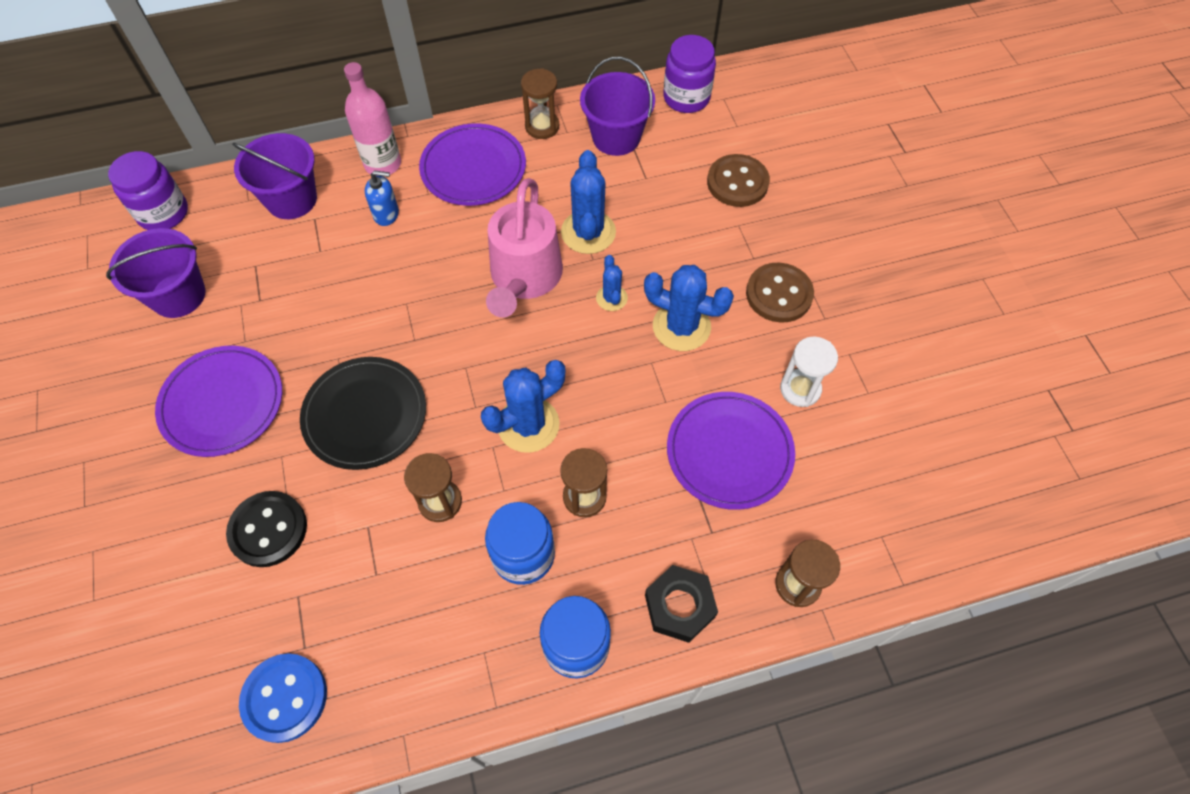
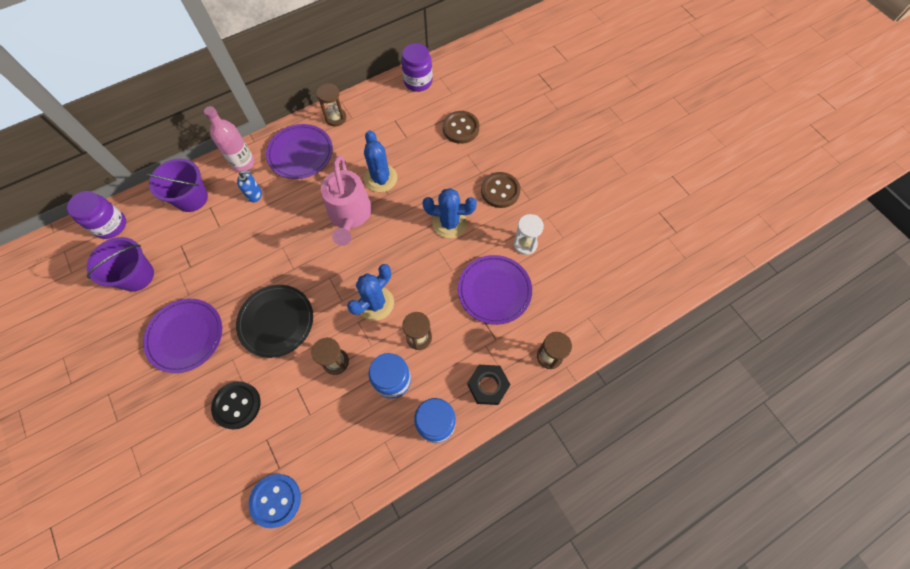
camera: 15 degrees left, 5 degrees up
purple bucket [580,57,655,156] -> none
blue cactus [596,255,628,311] -> none

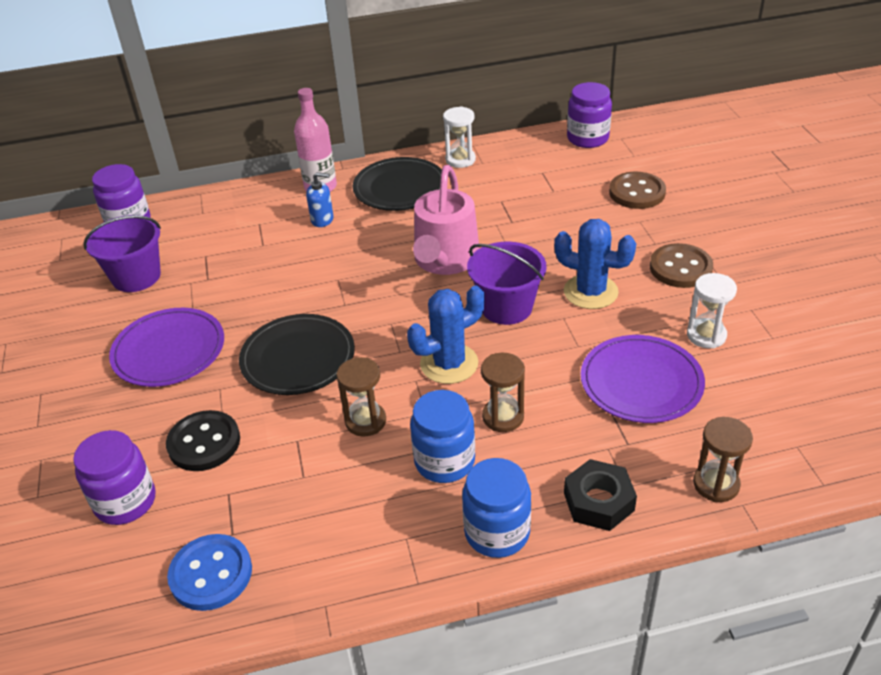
camera: 20 degrees right, 25 degrees down
purple bucket [144,159,208,212] -> purple bucket moved to [467,242,546,325]
purple plate [266,124,333,179] -> black plate [353,157,442,211]
brown hourglass [316,83,346,126] -> white hourglass [443,106,476,168]
blue cactus [364,130,398,192] -> none
none -> purple jar [73,430,156,525]

